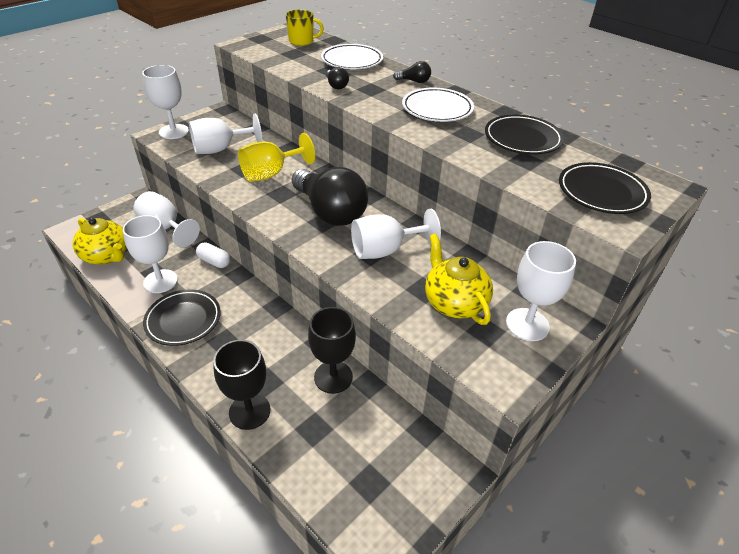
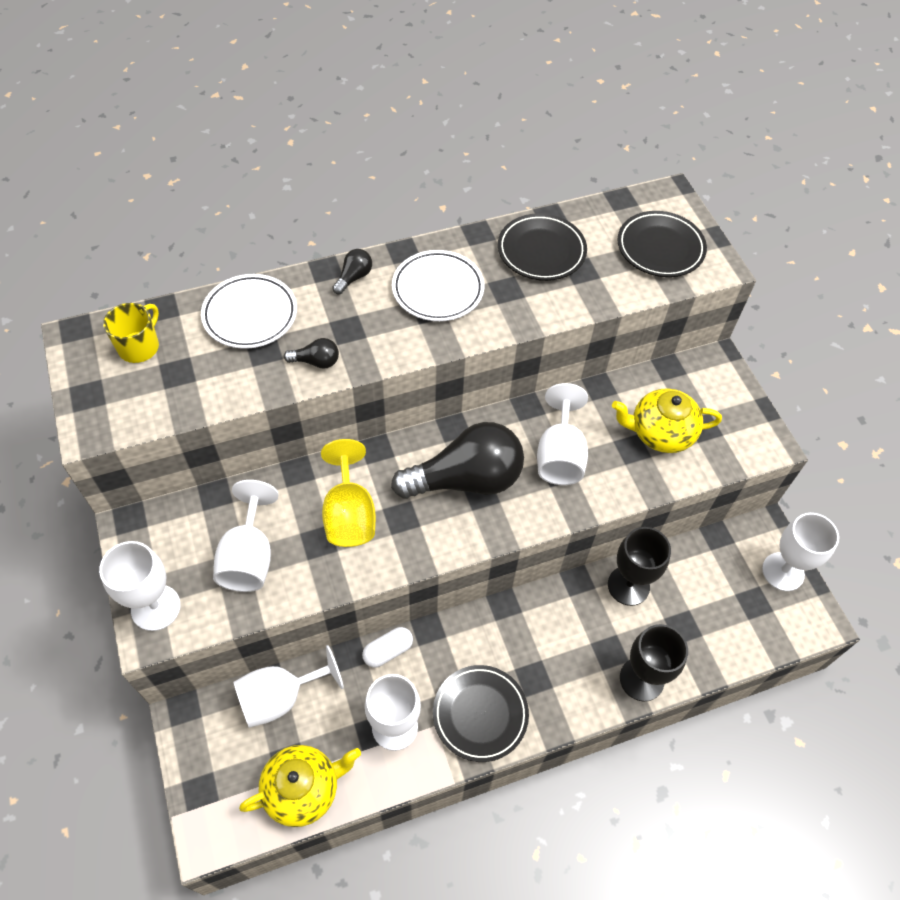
camera: 65 degrees left, 15 degrees up
white goblet [506,241,576,341] -> white goblet moved to [762,513,839,591]

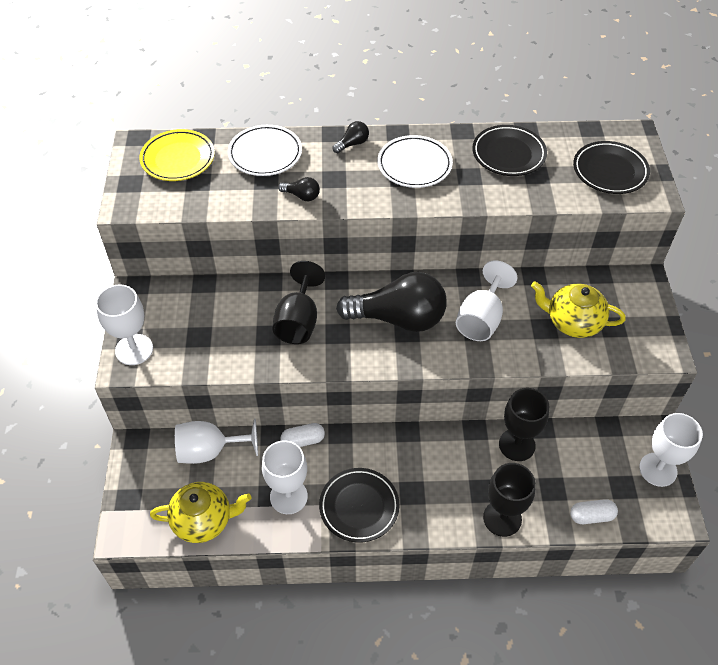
camera: 20 degrees right, 5 degrees down
yellow mug [103,303,159,363] -> yellow plate [139,129,215,181]
white goblet [213,480,279,592] -> none
yellow goblet [321,439,376,547] -> black goblet [272,261,325,344]
none -> white capsule [570,499,618,524]

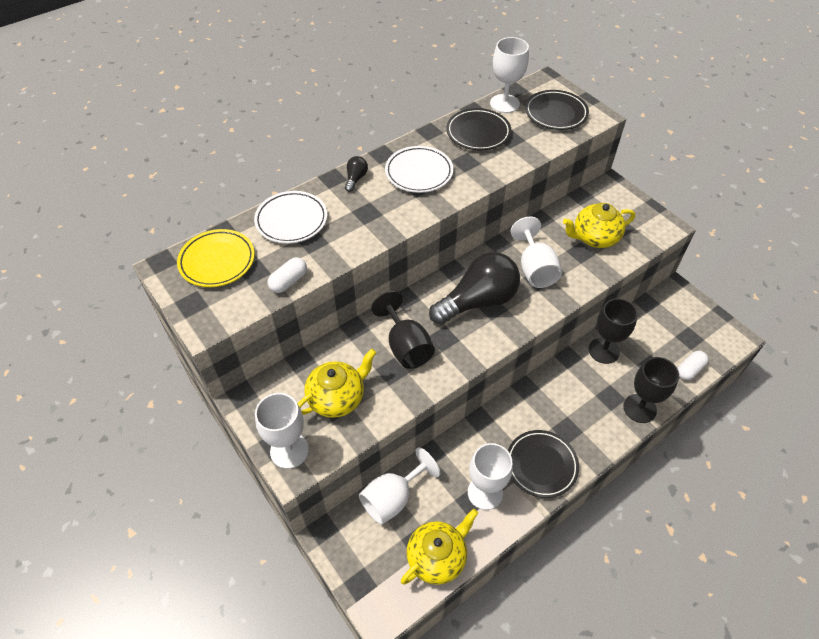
camera: 35 degrees left, 0 degrees up
black light bulb [278,177,320,201] -> none
white capsule [280,423,325,447] -> white capsule moved to [268,257,307,293]
white goblet [639,413,703,487] -> white goblet moved to [490,37,529,113]
none -> yellow teapot [298,349,376,418]

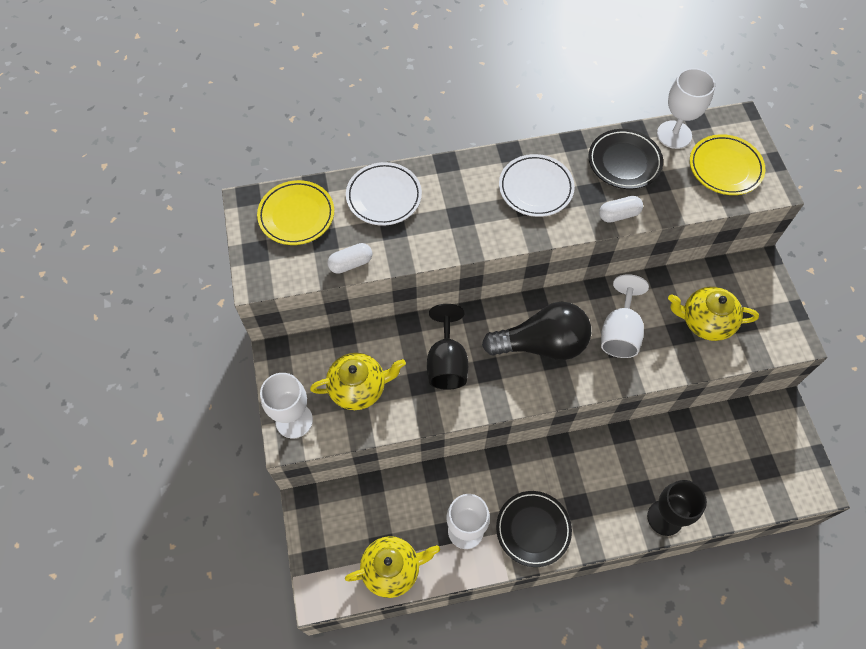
camera: 25 degrees right, 10 degrees up
black light bulb [345,156,368,192] -> none
white goblet [359,447,440,525] -> none
black plate [525,90,589,130] -> yellow plate [690,134,765,195]
black goblet [589,298,638,364] -> none
white capsule [678,351,709,380] -> white capsule moved to [599,196,643,223]

